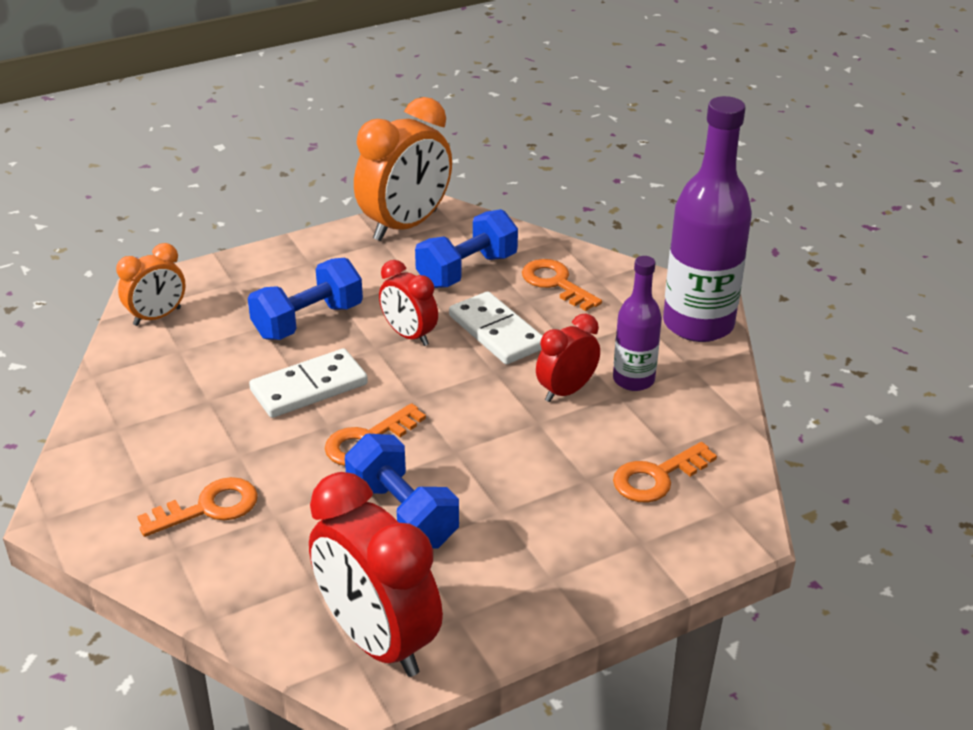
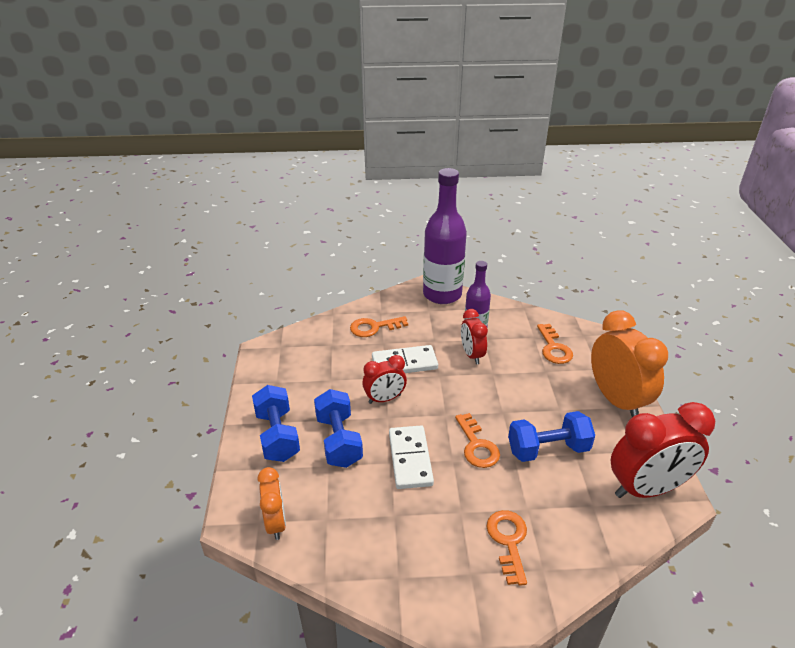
camera: 65 degrees left, 0 degrees up
orange clock [354,97,452,241] -> orange clock moved to [591,310,668,417]
blue dumbbell [415,209,518,288] -> blue dumbbell moved to [252,385,300,462]

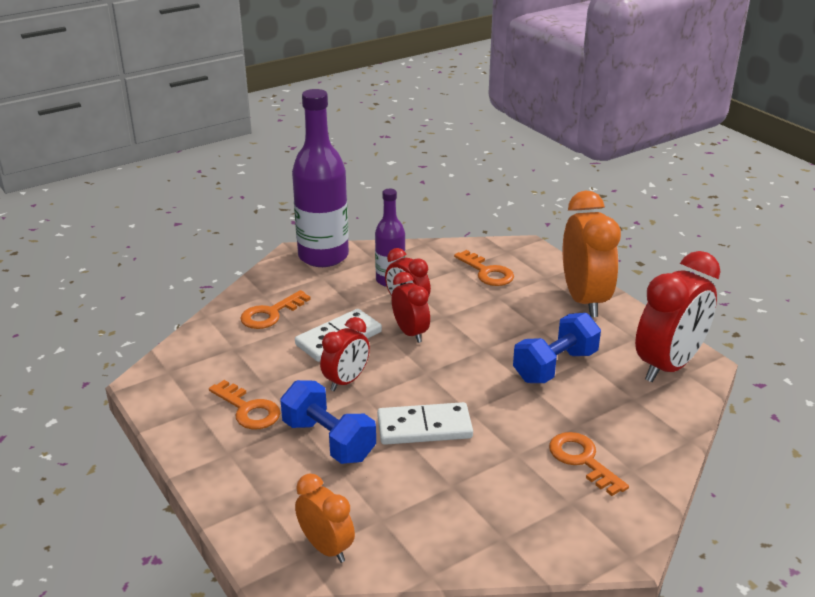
camera: 30 degrees left, 5 degrees down
blue dumbbell [252,385,300,462] -> none
white domino [389,426,434,489] -> white domino turned 60 degrees counterclockwise [377,402,473,445]
orange key [455,413,500,468] -> orange key moved to [209,380,280,429]
orange clock [591,310,668,417] -> orange clock turned 45 degrees clockwise [563,191,621,317]
none -> red clock [392,272,430,343]

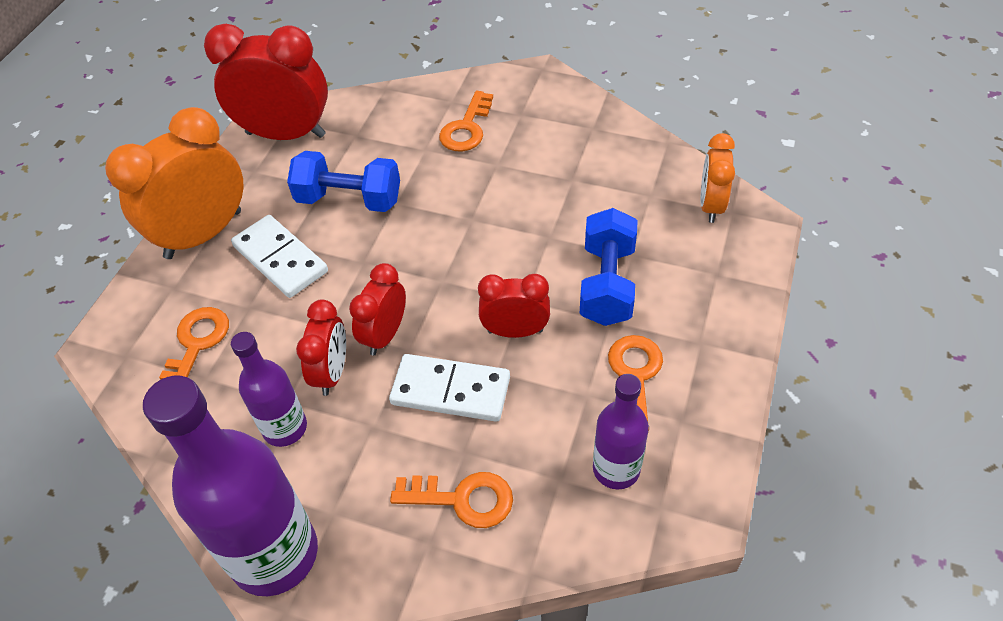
camera: 125 degrees left, 20 degrees up
white domino [377,402,473,445] -> white domino moved to [231,215,328,298]
none -> purple bottle [593,374,649,489]

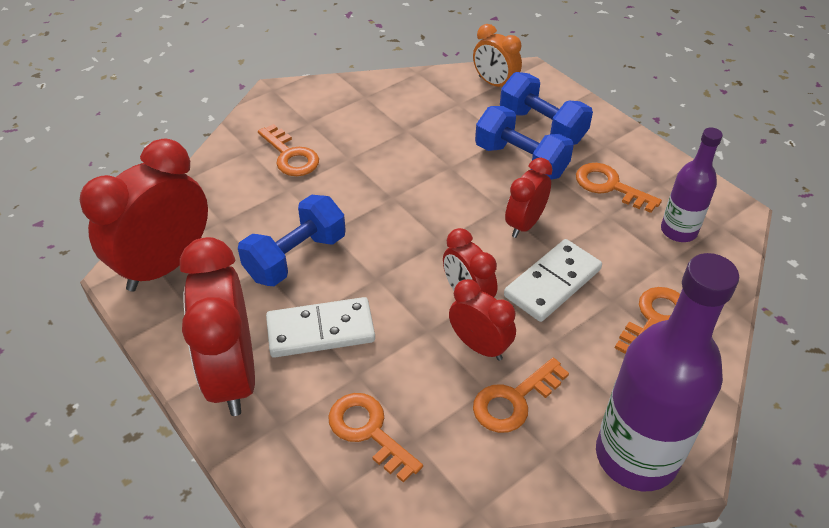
camera: 60 degrees left, 5 degrees down
orange clock [105,107,243,259] -> red clock [180,237,255,416]
purple bottle [231,332,307,447] -> orange key [473,358,569,433]
none -> blue dumbbell [500,72,593,145]

